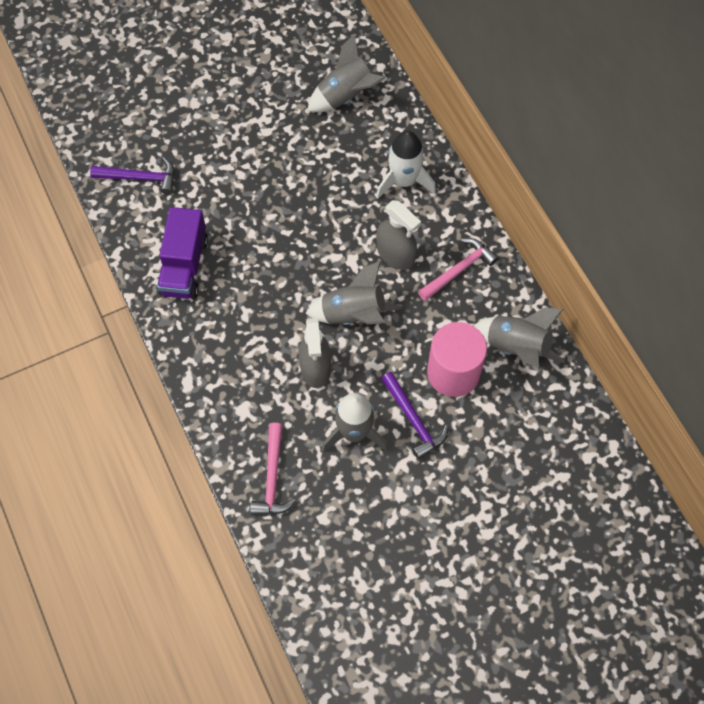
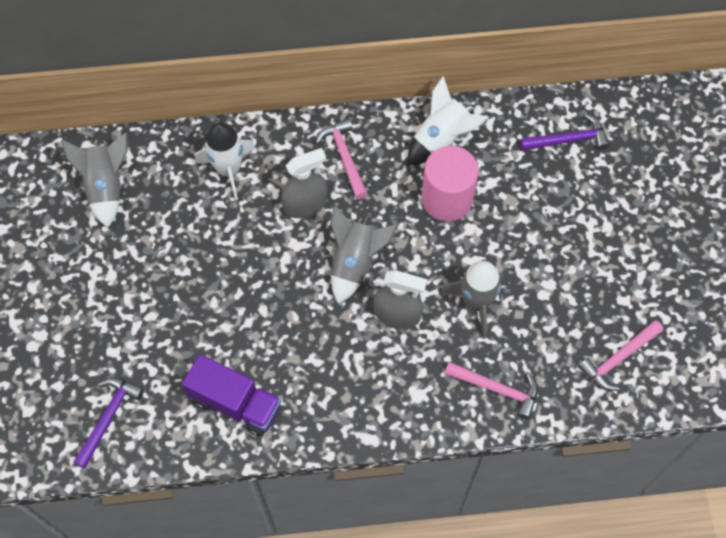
camera: 70 degrees left, 0 degrees up
purple hammer [381,372,448,459] -> purple hammer moved to [520,114,609,151]
grey rocket [473,308,565,368] -> white rocket [408,76,489,165]
none -> pink hammer [578,320,663,391]

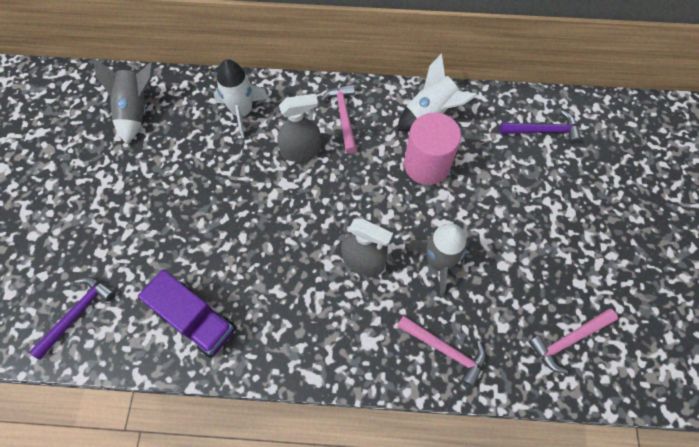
camera: 10 degrees right, 0 degrees up
grey rocket [330,205,397,304] -> none

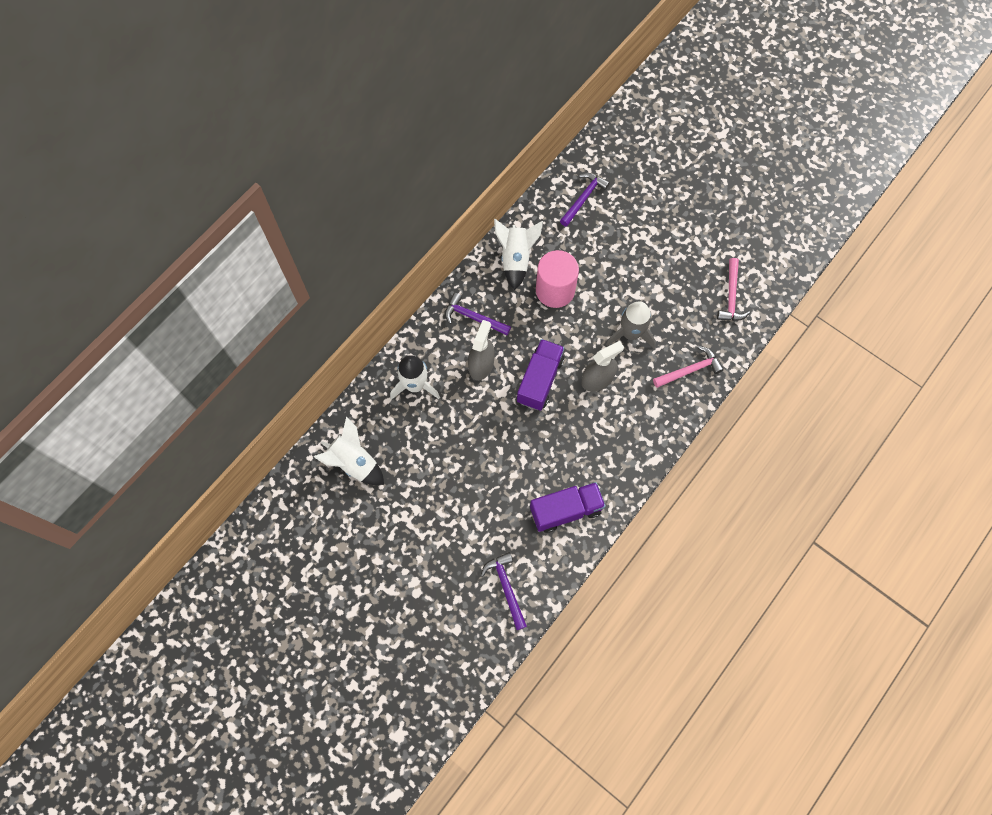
camera: 55 degrees left, 5 degrees up
grey rocket [94,59,154,144] -> white rocket [314,416,384,485]
pink hammer [321,84,357,154] -> purple hammer [445,293,511,335]
none -> purple truck [517,339,564,411]

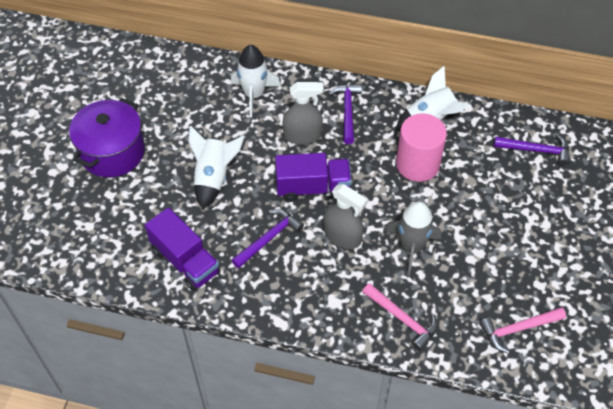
camera: 65 degrees right, 15 degrees down
white rocket [314,416,384,485] -> white rocket moved to [188,126,245,210]
purple hammer [481,552,527,630] -> purple hammer moved to [232,209,304,268]
none -> purple pot [69,98,145,177]

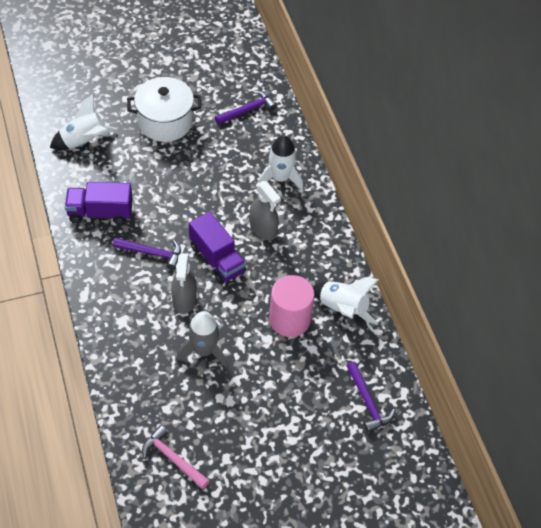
camera: 55 degrees right, 0 degrees up
purple pot [69,98,145,177] -> white pot [127,77,201,142]
purple truck [145,207,220,291] -> purple truck turned 75 degrees clockwise [65,182,133,224]
white rocket [188,126,245,210] -> white rocket moved to [50,94,117,150]
purple hammer [329,84,362,144] -> purple hammer moved to [215,90,277,125]
pink hammer [362,283,438,351] -> none

